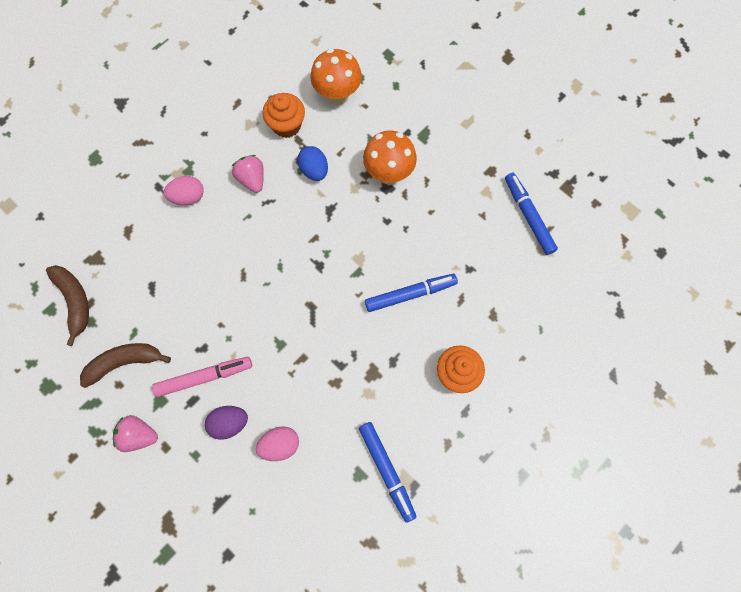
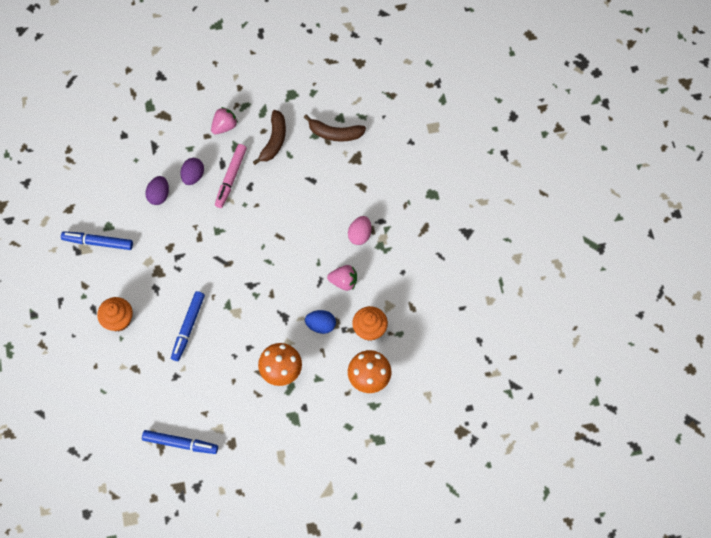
camera: 125 degrees right, 5 degrees down
pink egg [256,426,299,461] -> purple egg [145,176,169,205]

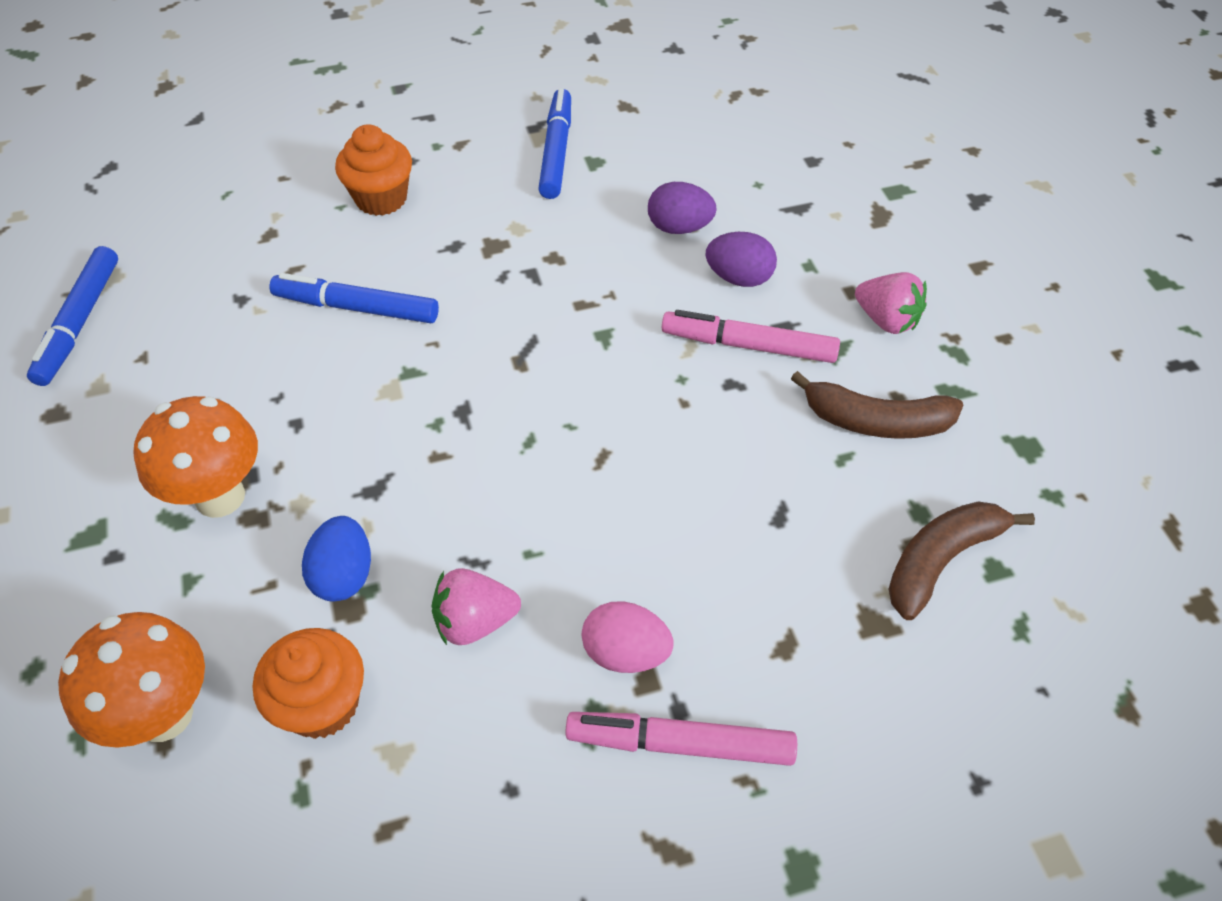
camera: 85 degrees right, 15 degrees down
brown banana [304,114,366,142] -> brown banana turned 45 degrees clockwise [889,501,1035,620]
pink strawberry [327,265,357,291] -> pink strawberry turned 75 degrees clockwise [431,568,521,645]
none -> pink marker [565,712,797,766]

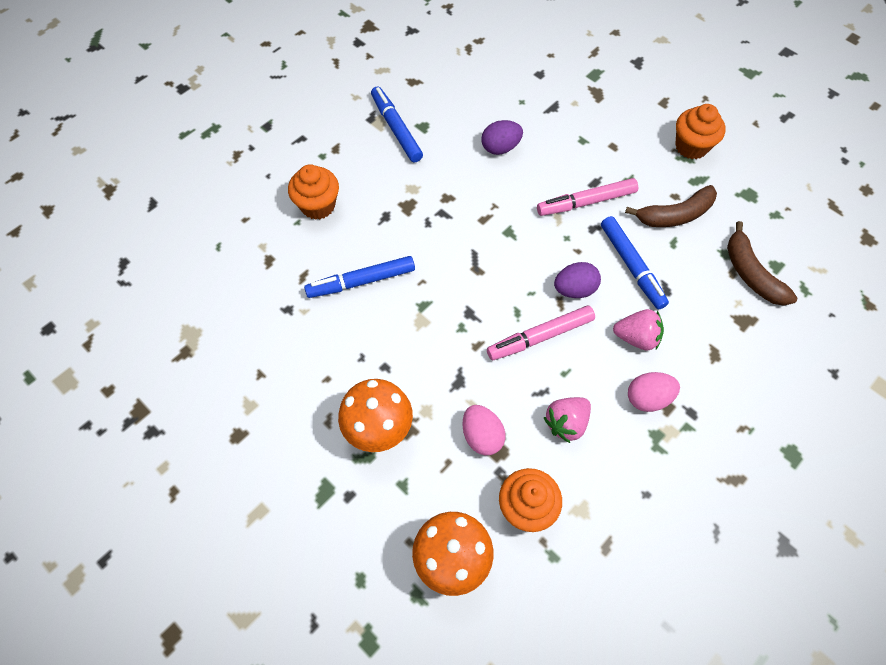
camera: 30 degrees left, 10 degrees up
blue marker [27,246,118,386] -> blue marker moved to [601,216,669,310]
blue egg [302,516,371,602] -> pink egg [462,405,506,455]
pink marker [565,712,797,766] -> pink marker moved to [487,306,595,360]
purple egg [706,232,777,287] -> purple egg moved to [554,262,601,298]
pink strawberry [855,272,927,334] -> pink strawberry moved to [613,309,664,350]
brown banana [889,501,1035,620] -> brown banana turned 45 degrees counterclockwise [727,221,797,306]
none -> orange cupcake [675,104,726,159]

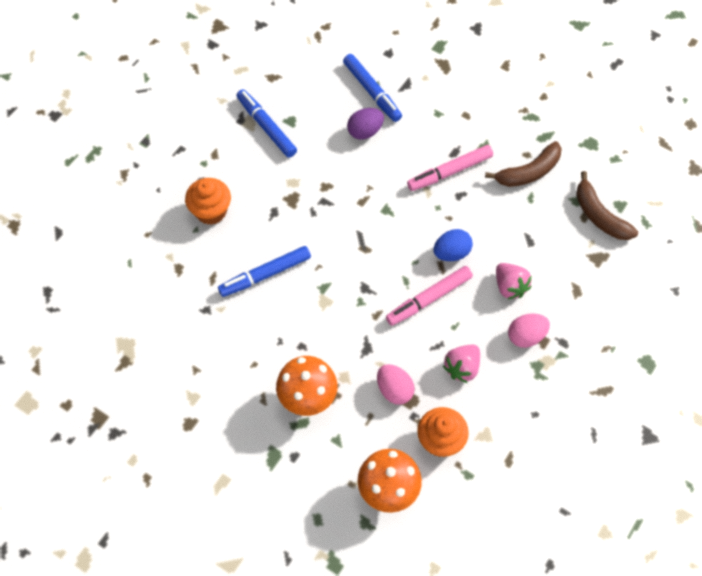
camera: 10 degrees left, 0 degrees up
purple egg [554,262,601,298] -> blue egg [433,229,473,261]
blue marker [601,216,669,310] -> blue marker moved to [343,54,402,122]
pink strawberry [613,309,664,350] -> pink strawberry turned 60 degrees clockwise [496,263,532,300]
orange cupcake [675,104,726,159] -> none

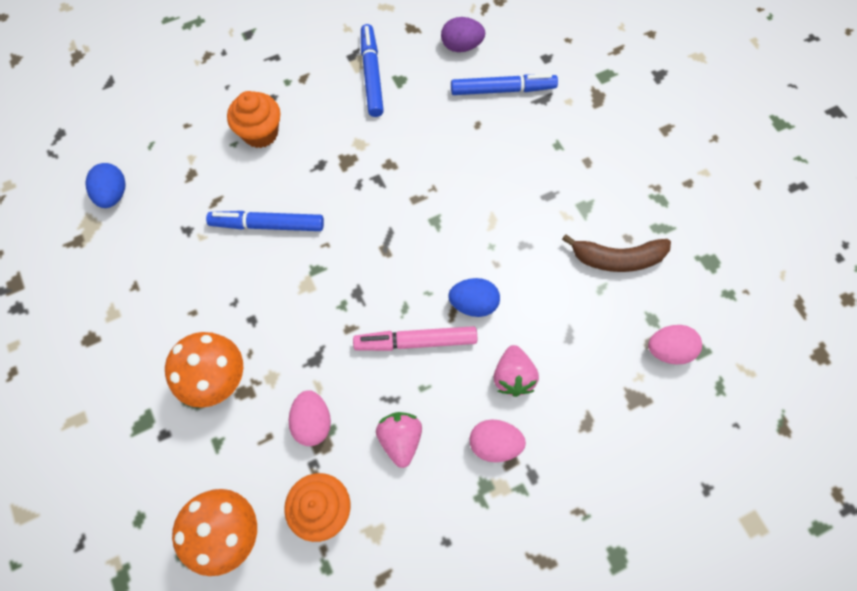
camera: 30 degrees right, 5 degrees up
blue marker [343,54,402,122] -> blue marker turned 90 degrees counterclockwise [451,74,558,95]
purple egg [347,108,384,140] -> purple egg moved to [441,17,485,52]
pink marker [407,145,493,191] -> none
pink strawberry [443,345,480,383] -> pink strawberry turned 105 degrees clockwise [376,412,422,468]
brown banana [576,171,638,240] -> pink egg [648,325,702,364]
none -> blue egg [85,163,126,208]

